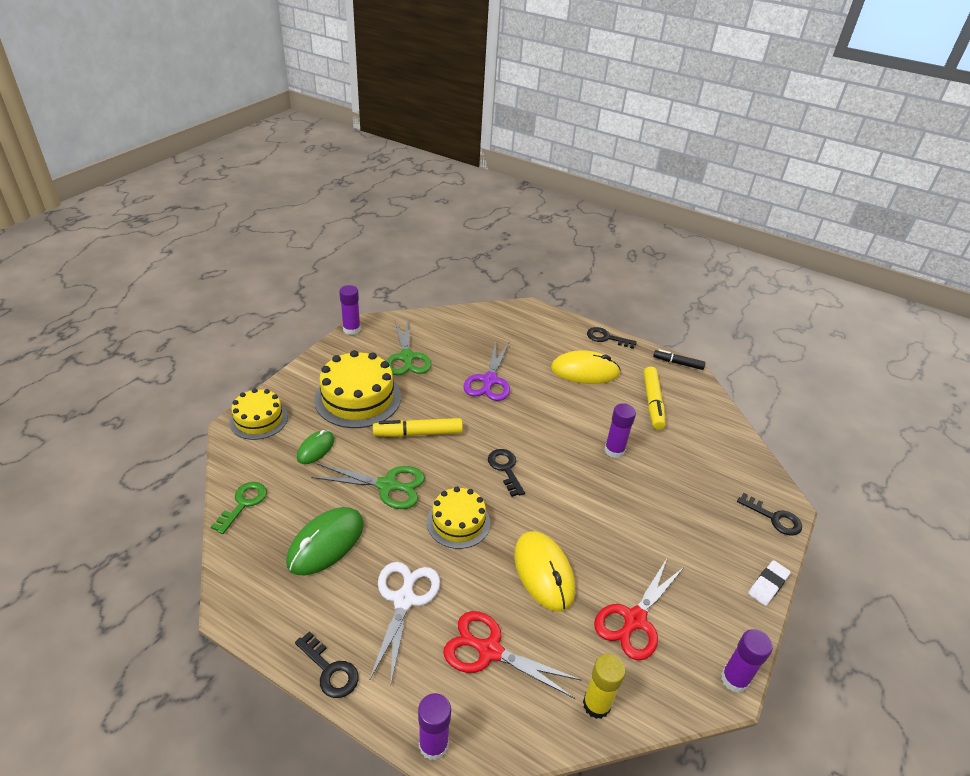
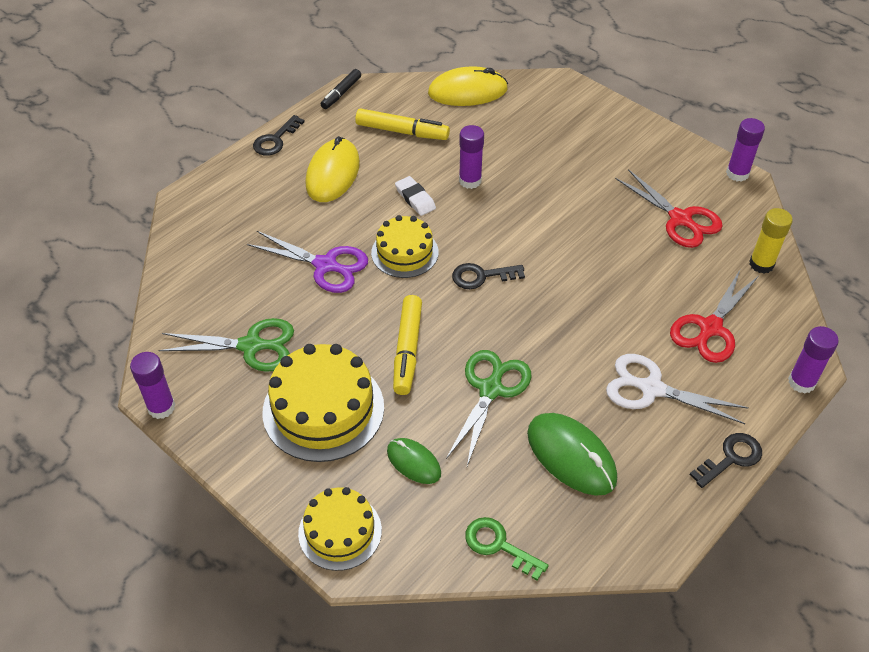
camera: 75 degrees left, 10 degrees up
yellow cake [427,487,490,549] -> yellow cake moved to [371,215,439,278]
yellow mouse [514,531,575,612] -> yellow mouse moved to [428,66,508,106]
black key [737,493,802,536] -> none
white eraser [748,560,791,606] -> white eraser moved to [395,176,436,216]

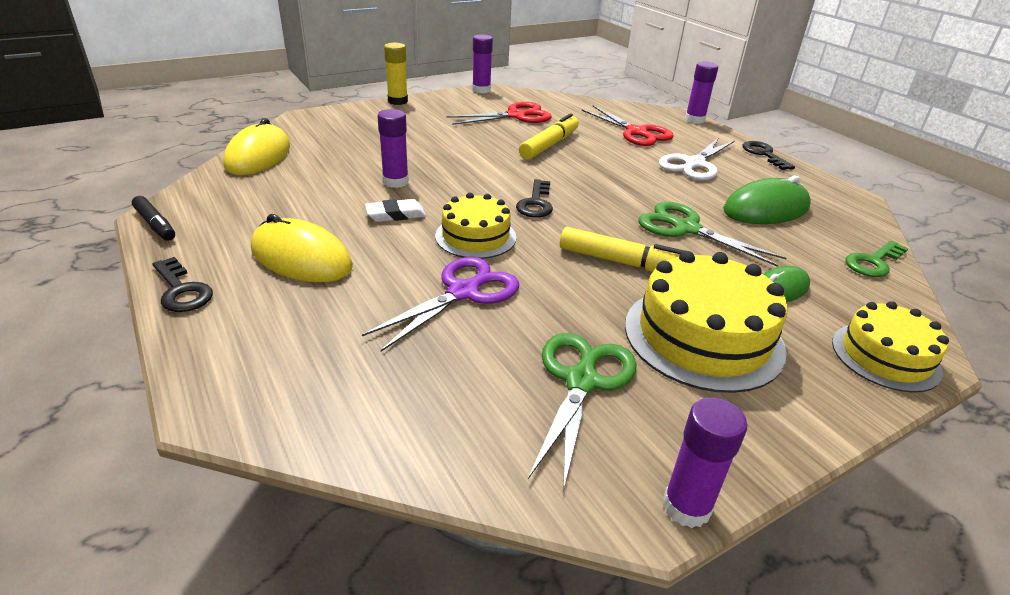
camera: 75 degrees left, 15 degrees down
yellow marker [355,109,450,140] -> yellow marker moved to [519,113,579,160]
yellow glue stick [749,208,793,274] -> yellow glue stick moved to [384,43,408,105]

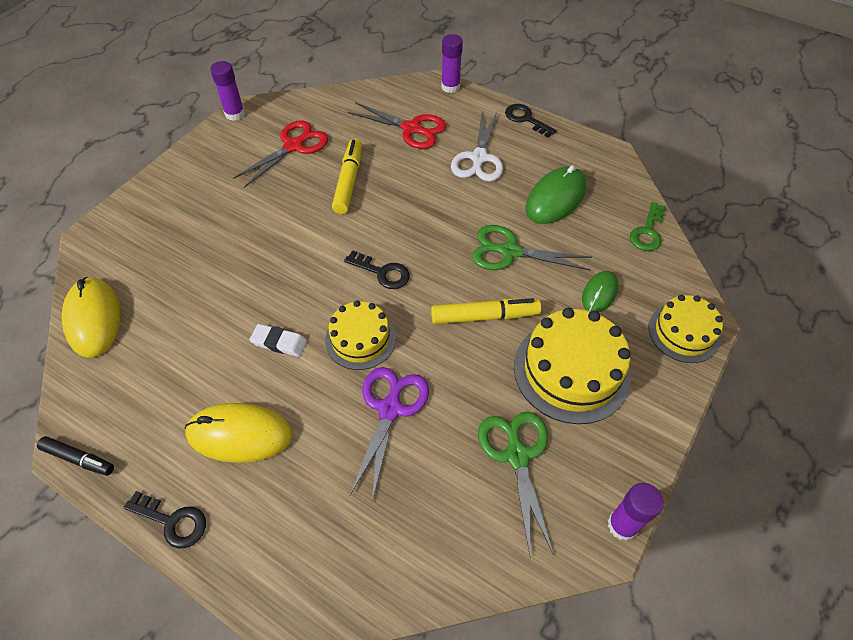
camera: 25 degrees left, 20 degrees up
white eraser [365,199,426,222] -> white eraser turned 60 degrees clockwise [249,324,307,357]
purple glue stick [377,109,409,188] -> none
yellow glue stick [384,43,408,105] -> none
black key [516,179,553,218] -> black key turned 45 degrees counterclockwise [344,250,410,289]

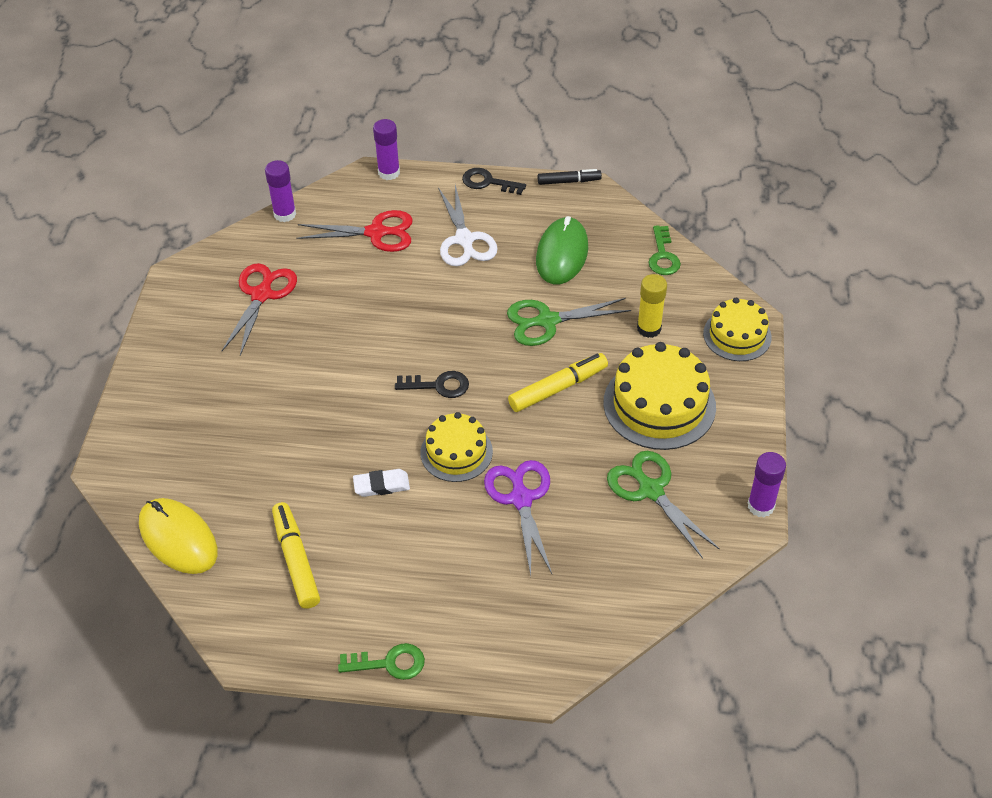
camera: 25 degrees left, 5 degrees down
black marker [37,436,114,476] -> black marker moved to [538,169,602,185]
black key [124,491,206,548] -> green key [338,643,425,680]
yellow mouse [185,403,293,463] -> none
purple glue stick [210,61,245,121] -> purple glue stick moved to [265,160,296,222]
yellow marker [332,139,362,214] -> yellow marker moved to [272,502,320,609]
green mouse [582,271,618,313] -> yellow glue stick [637,274,667,338]

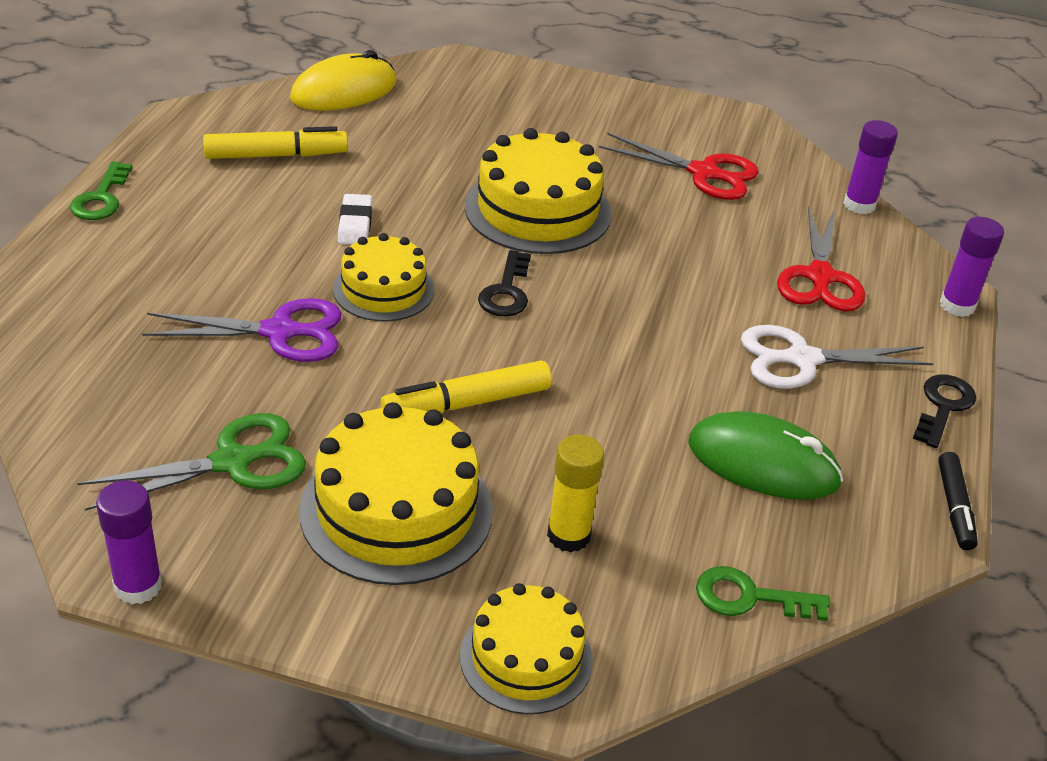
camera: 95 degrees right, 10 degrees down
green scissors [507,298,631,346] -> none
yellow marker [508,353,608,412] -> yellow marker turned 90 degrees clockwise [381,361,552,414]
none -> yellow cake [465,128,612,254]

